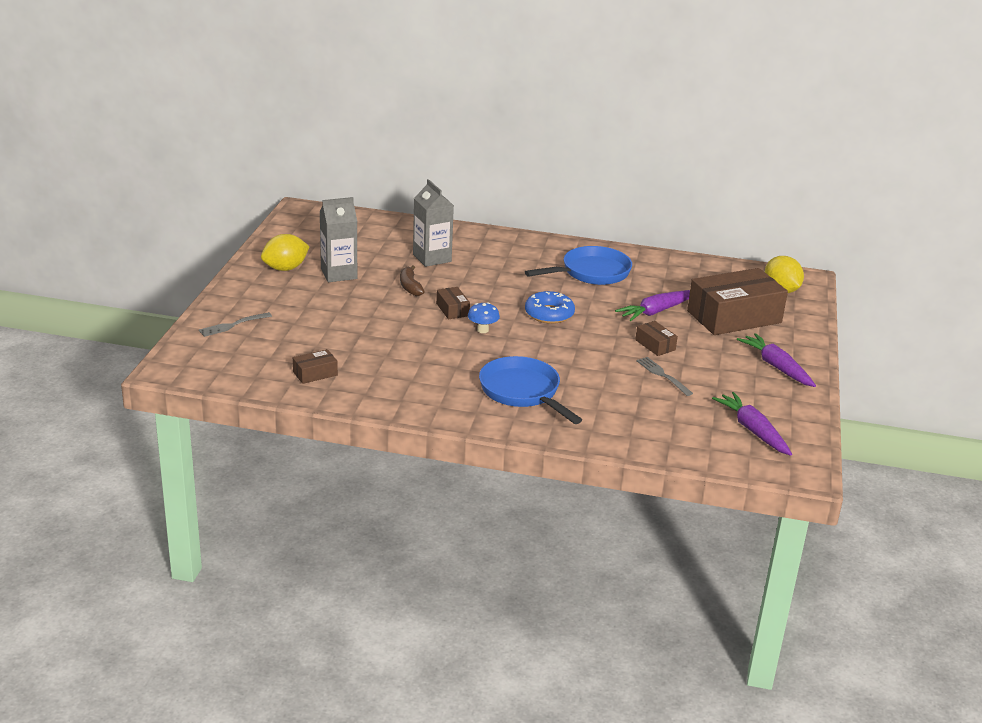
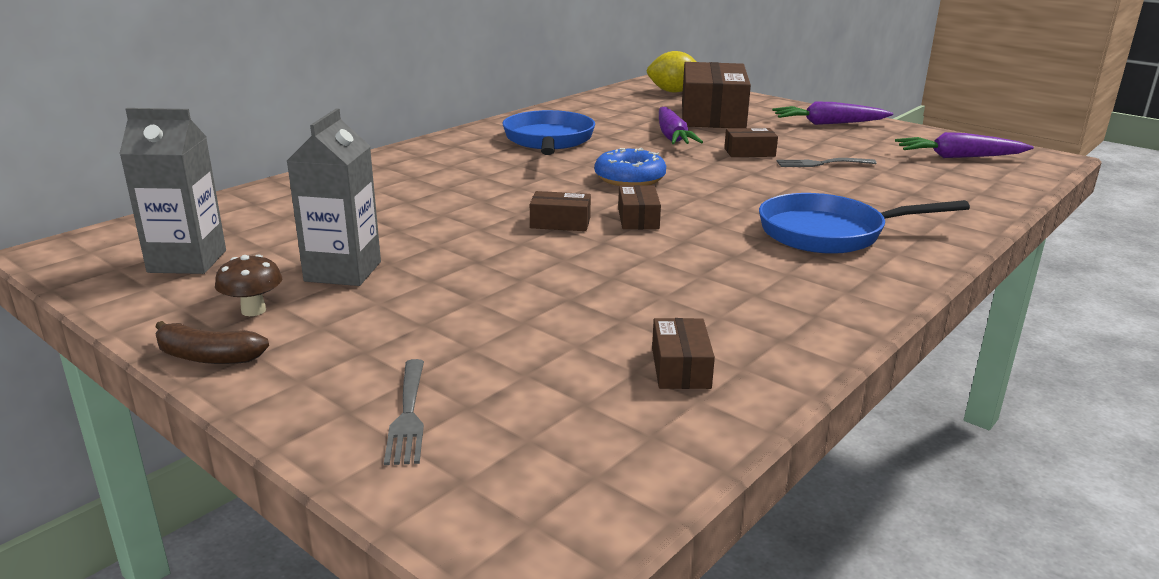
camera: 60 degrees left, 5 degrees down
yellow lemon [261,234,310,271] -> brown mushroom [215,254,282,316]
brown banana [400,265,425,296] -> brown banana moved to [155,321,269,364]
grey carton [413,179,454,267] -> grey carton moved to [119,108,226,274]
blue mushroom [468,302,500,333] -> brown box [618,185,661,229]

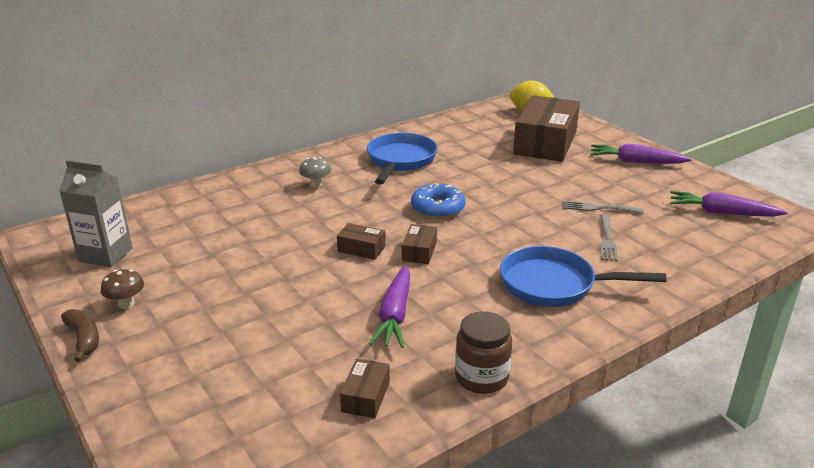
camera: 15 degrees right, 5 degrees up
brown banana [155,321,269,364] -> brown banana turned 150 degrees counterclockwise [61,309,99,362]
grey carton [287,108,381,286] -> none
grey fork [384,359,424,465] -> grey fork moved to [600,215,618,261]
purple carrot [659,107,703,144] -> purple carrot moved to [369,265,410,348]
brown box [724,128,778,157] -> none
none -> grey mushroom [299,157,332,188]
none -> brown jar [455,311,512,394]

